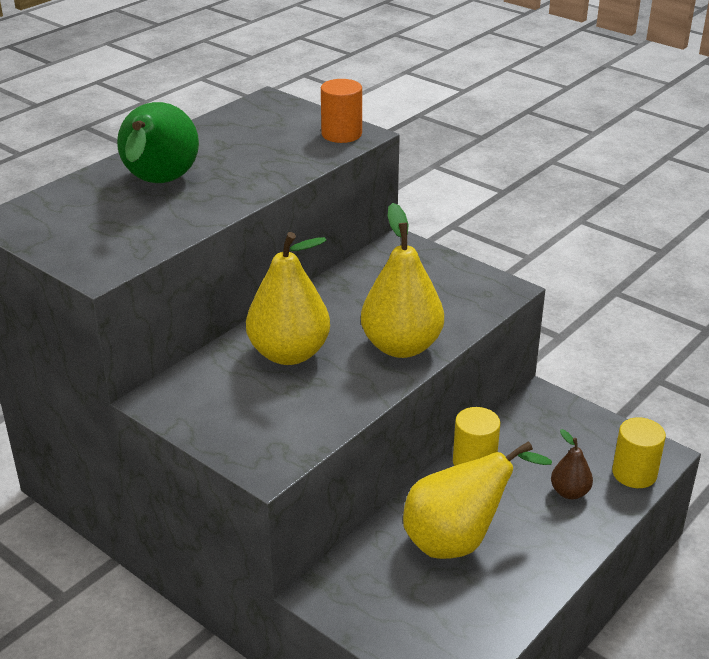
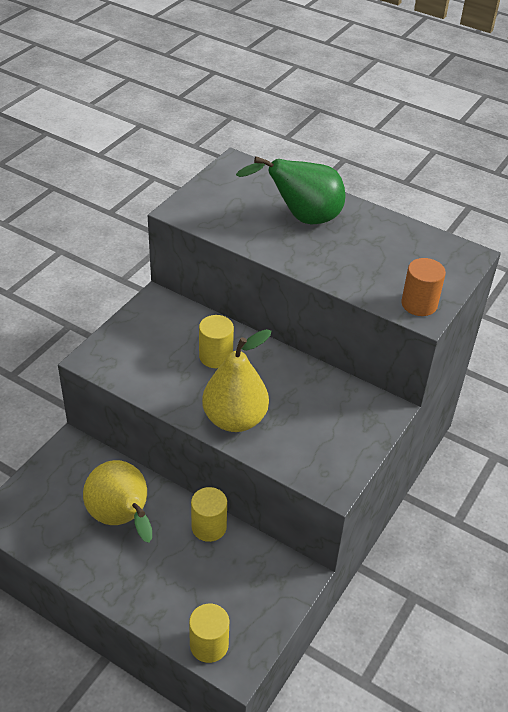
camera: 80 degrees right, 10 degrees up
yellow pear [246,232,330,365] -> yellow cylinder [199,315,234,368]
brown pear [551,429,593,499] -> none

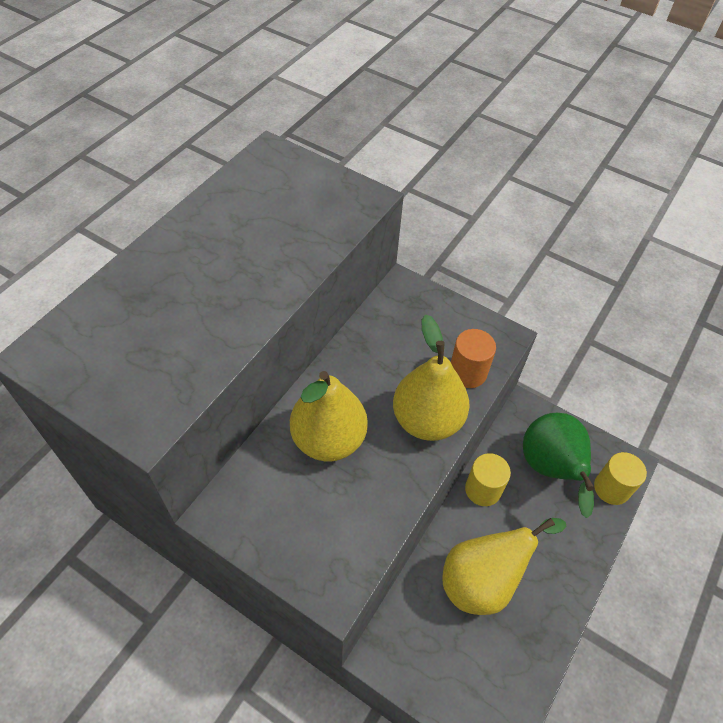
camera: 90 degrees left, 10 degrees up
yellow cylinder [199,315,234,368] -> yellow pear [290,371,368,461]
green pear [236,156,345,224] -> green pear moved to [523,413,594,518]
orange cylinder [401,258,446,316] -> orange cylinder moved to [451,329,496,388]

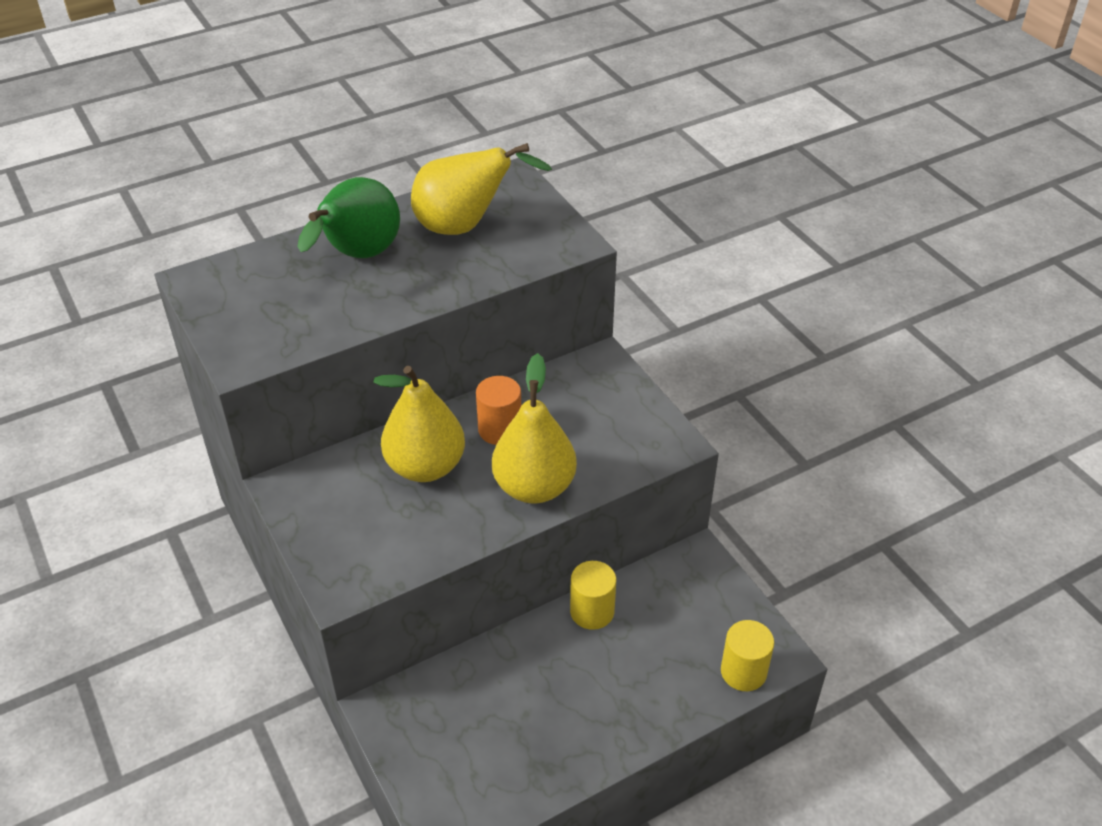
camera: 30 degrees right, 10 degrees down
yellow pear [442,518,566,615] -> yellow pear moved to [411,143,552,235]
orange cylinder [451,329,496,388] -> orange cylinder moved to [476,376,521,445]
green pear [523,413,594,518] -> green pear moved to [297,177,400,258]

